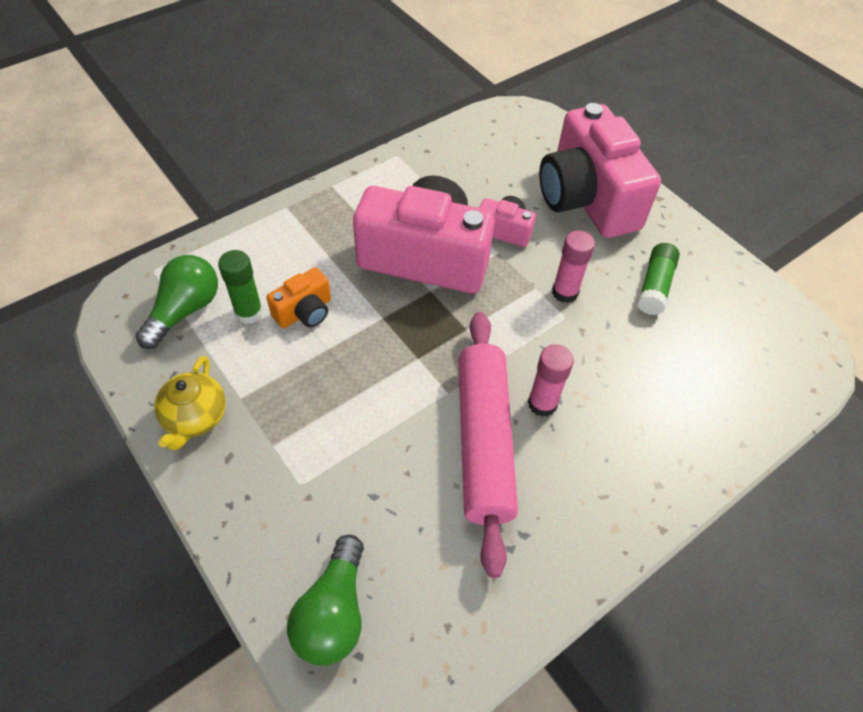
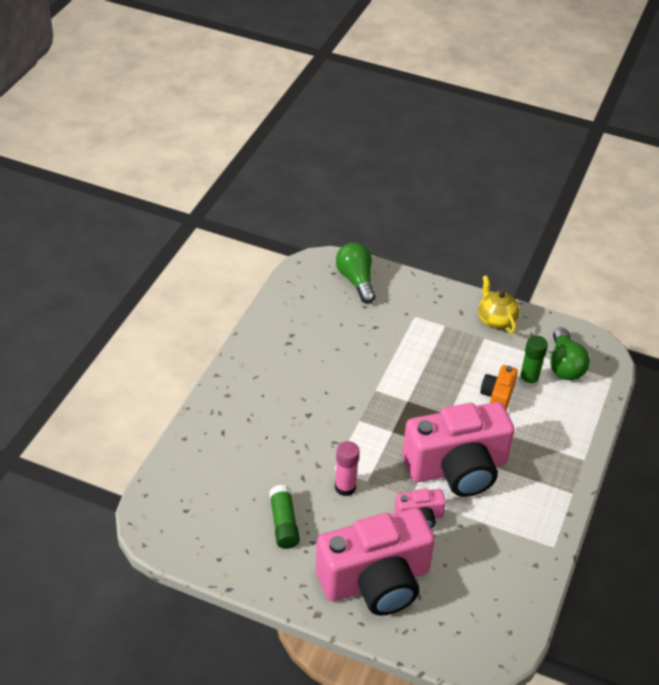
camera: 150 degrees right, 10 degrees down
pink rolling pin [458,312,518,578] -> none
pink glue stick [528,345,574,417] -> none
pink camera [539,103,661,238] -> pink camera turned 120 degrees clockwise [316,508,435,616]

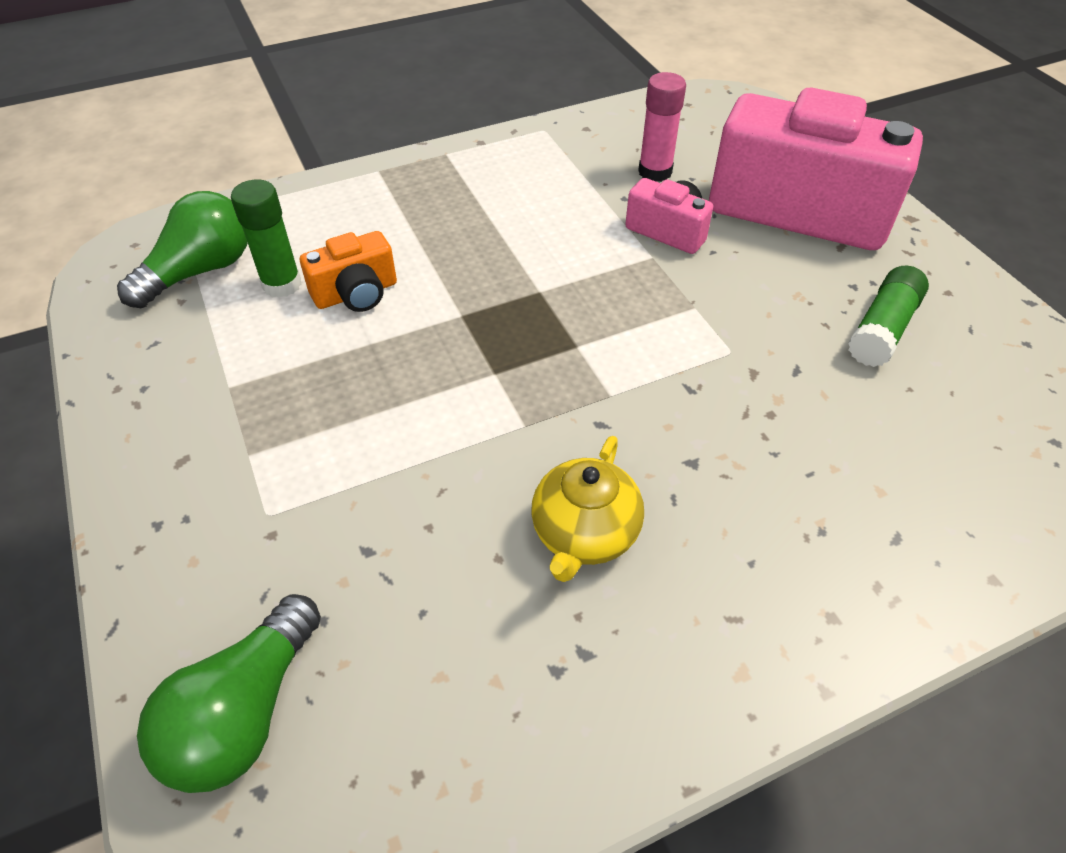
camera: 135 degrees left, 5 degrees up
pink glue stick [335,441,360,496] -> pink glue stick moved to [638,72,686,182]
pink camera [402,402,515,497] -> none
yellow teapot [478,275,520,333] -> yellow teapot moved to [531,436,644,582]

